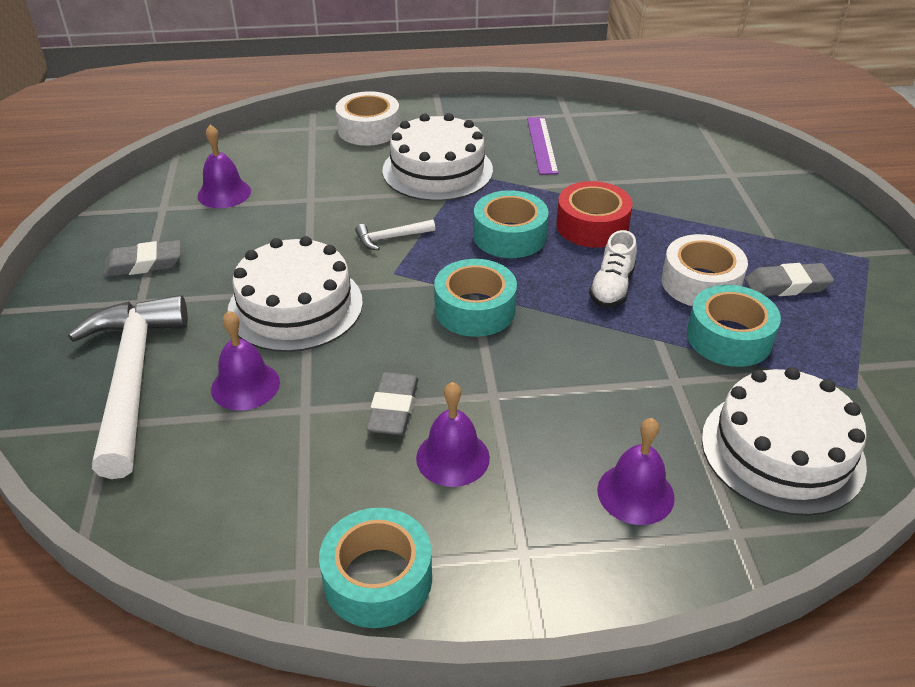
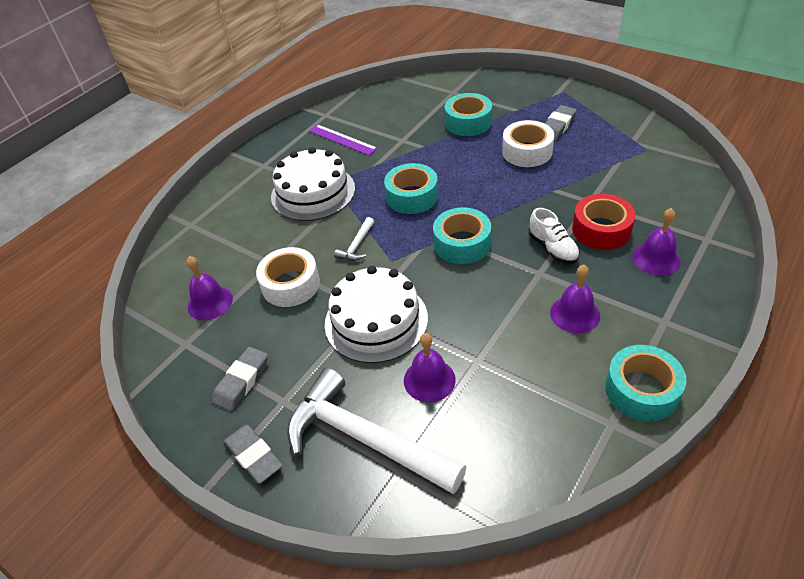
camera: 45 degrees left, 5 degrees up
white tape [336,91,400,146] -> white tape moved to [256,247,320,307]
grey eraser [366,372,419,435] -> grey eraser moved to [224,425,283,484]
red tape [556,181,633,248] -> red tape moved to [572,194,635,250]
white shoe [589,230,637,308] -> white shoe moved to [529,208,580,264]
turquoise tape [687,285,781,367] -> turquoise tape moved to [445,93,492,136]
white cake [702,367,867,516] -> none

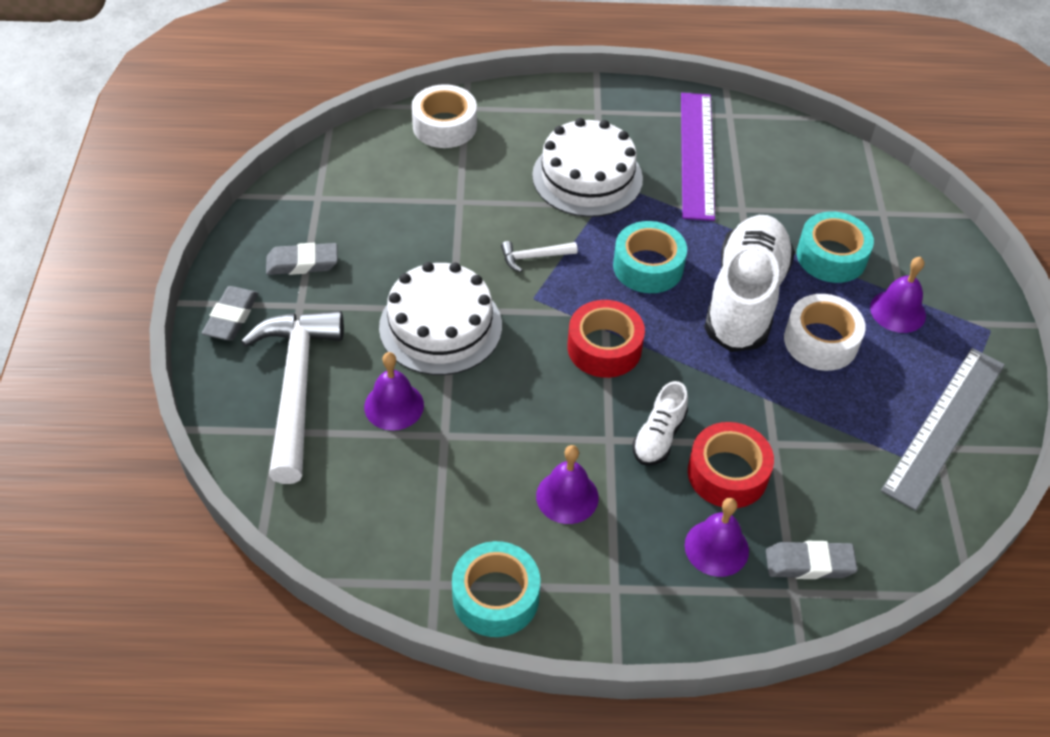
camera: 50 degrees right, 5 degrees up
purple bell [186,256,233,320] -> purple bell moved to [870,257,926,333]
white tape [256,247,320,307] -> white tape moved to [411,84,477,148]
purple ruler [309,124,378,156] -> purple ruler [681,93,715,221], size x1.64
turquoise tape [433,207,491,264] -> red tape [567,300,645,378]
grey eraser [545,105,577,141] -> grey eraser moved to [766,541,858,579]
none -> white shoe [704,215,795,352]
none -> grey ruler [881,348,1005,511]

